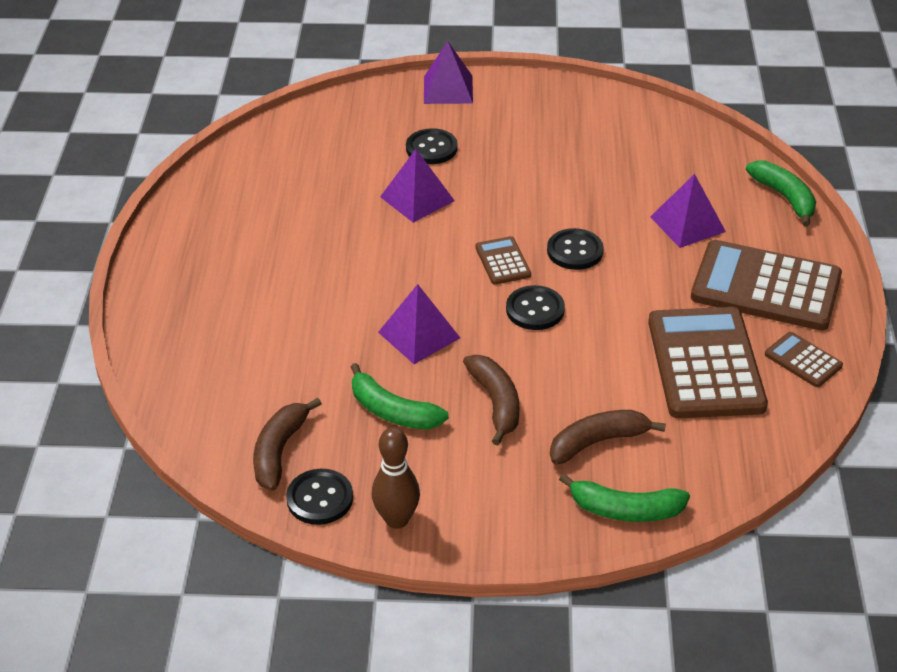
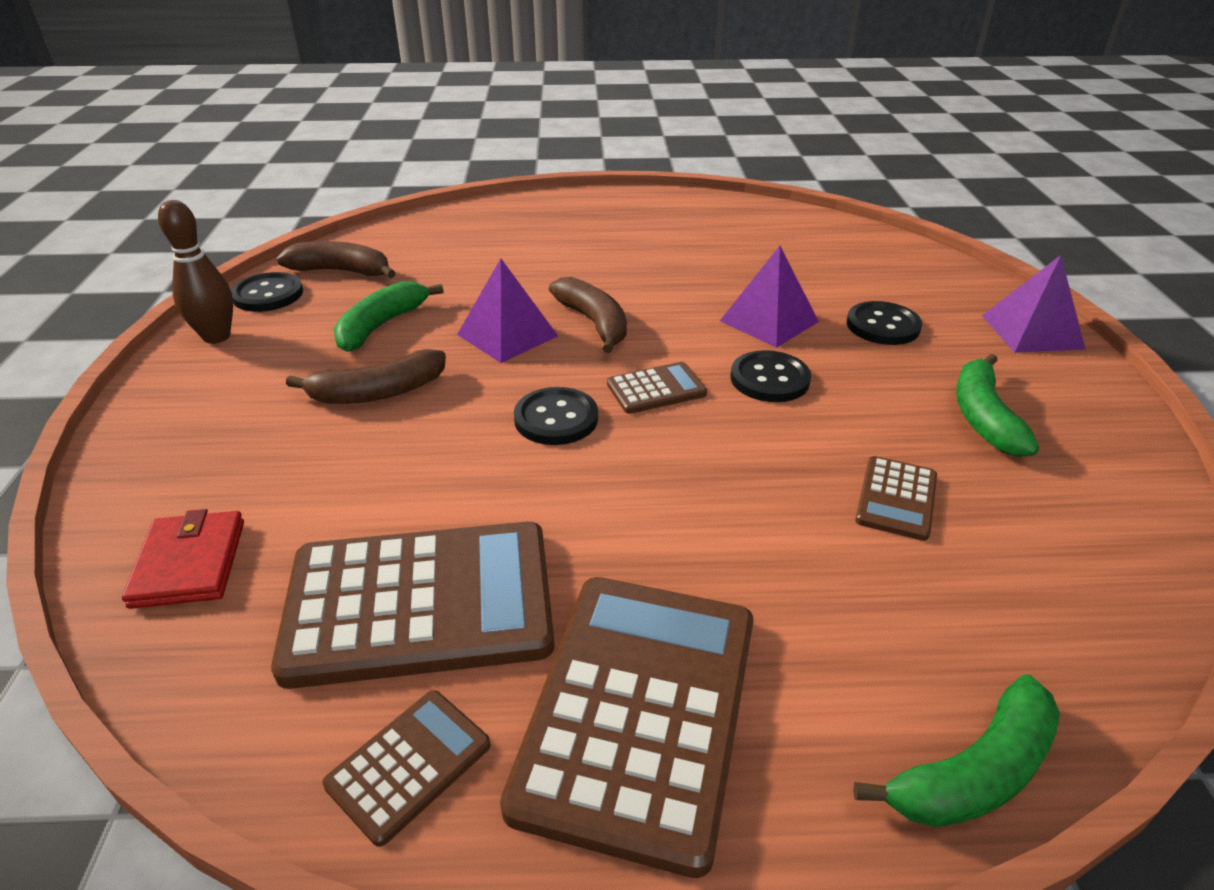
camera: 85 degrees right, 5 degrees down
black button [547,228,604,270] -> black button moved to [731,350,811,402]
brown banana [550,410,666,464] -> brown banana moved to [549,277,627,353]
green banana [559,474,690,522] -> green banana moved to [956,354,1039,457]
purple pyramid [650,174,726,248] -> none
none -> red wallet [122,509,244,609]
none -> brown calculator [855,456,937,541]

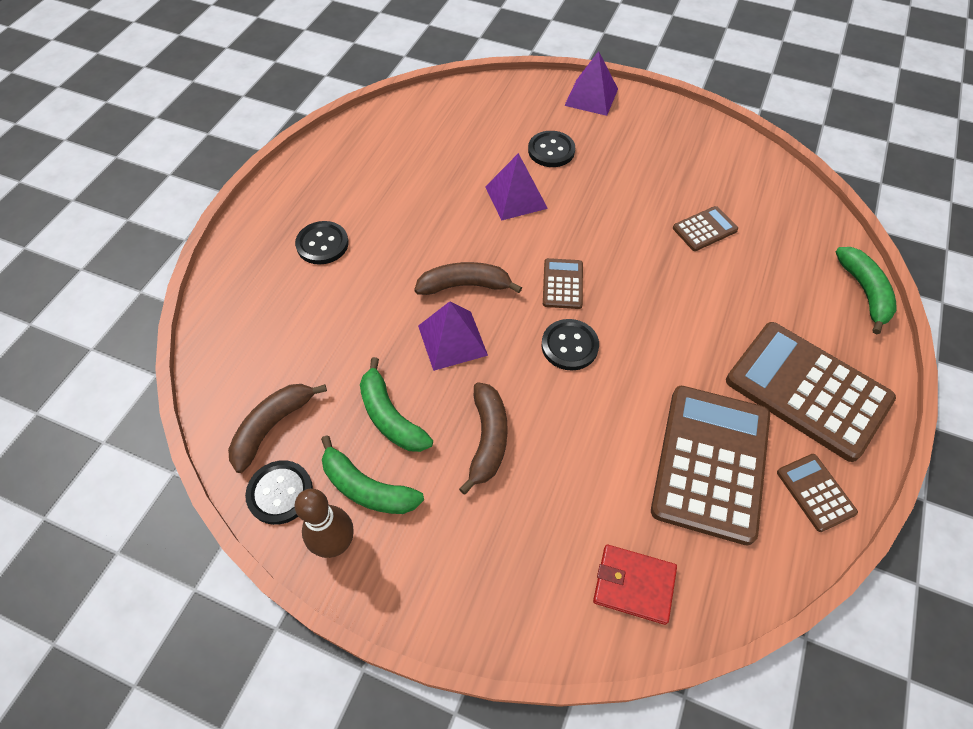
camera: 65 degrees left, 20 degrees up
black button [731,350,811,402] -> black button moved to [295,221,349,265]
brown calculator [855,456,937,541] -> brown calculator turned 75 degrees counterclockwise [673,206,738,251]
green banana [956,354,1039,457] -> green banana moved to [321,435,424,514]

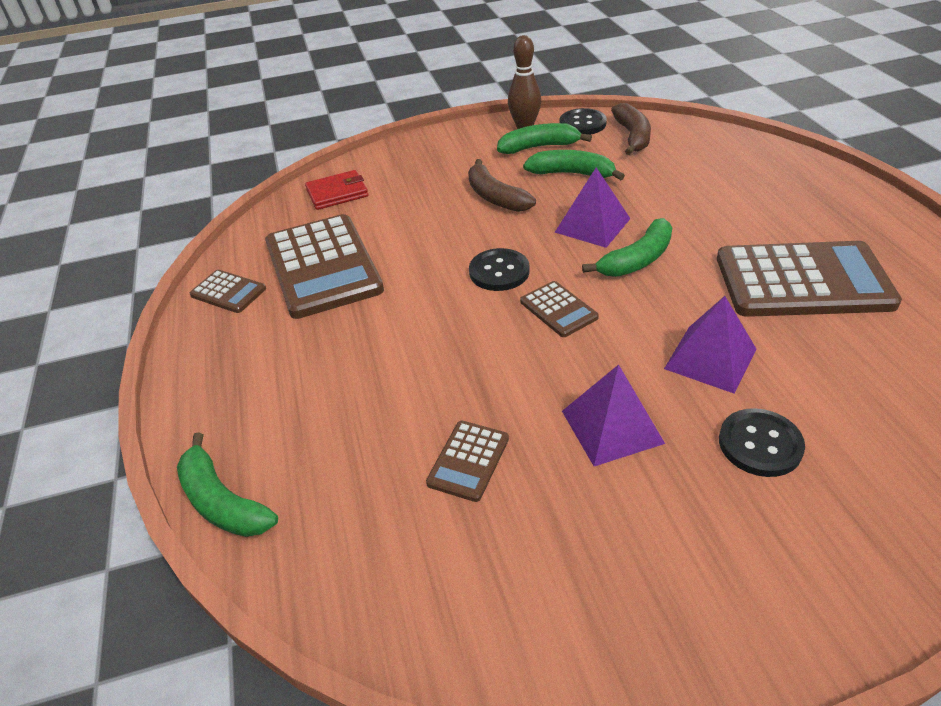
camera: 145 degrees right, 15 degrees down
black button [295,221,349,265] -> none
brown banana [414,262,522,295] -> green banana [582,218,672,277]
purple pyramid [564,51,618,116] -> purple pyramid moved to [562,364,665,466]
brown calculator [726,322,896,462] -> brown calculator moved to [717,241,902,317]

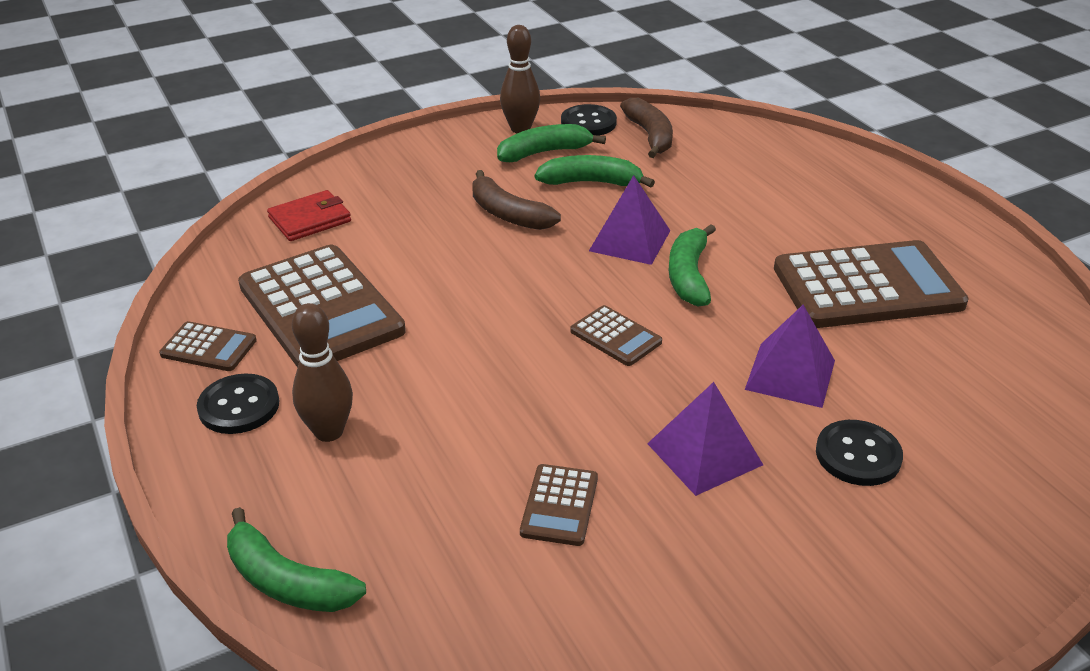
camera: 15 degrees left, 5 degrees down
black button [469,248,529,291] -> black button moved to [197,373,279,434]
green banana [582,218,672,277] -> green banana turned 150 degrees clockwise [669,224,716,307]
none -> brown bowling pin [292,303,353,442]

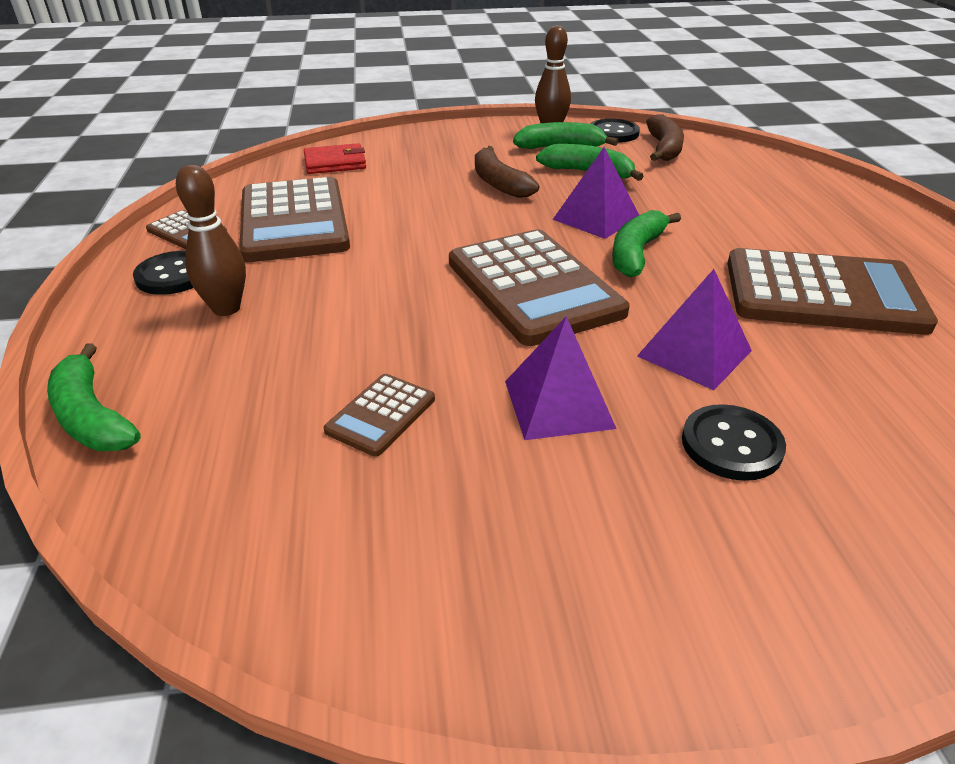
camera: 20 degrees right, 0 degrees up
brown calculator [570,305,662,366] -> brown calculator [449,229,629,346], size x2.16

